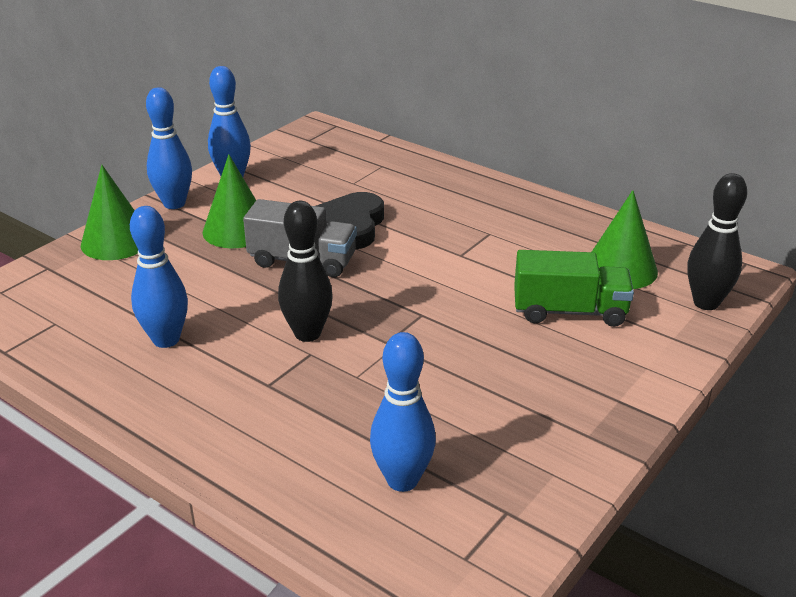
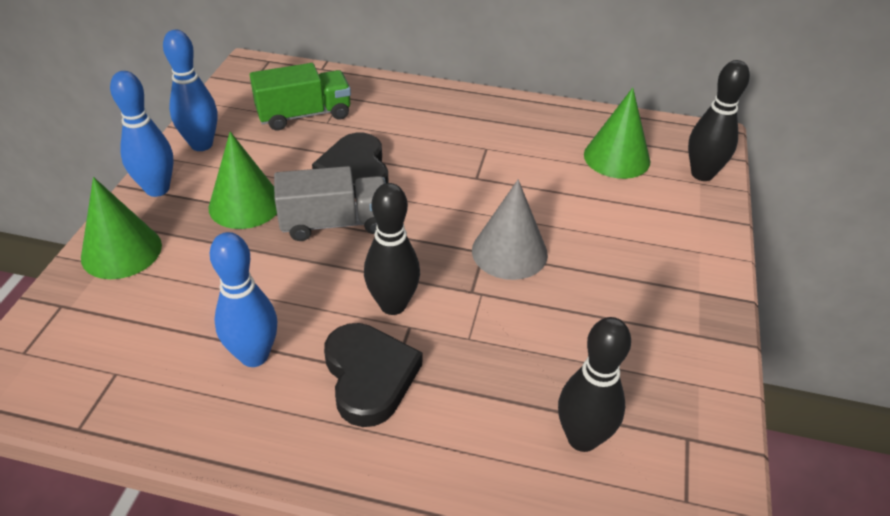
camera: 25 degrees left, 10 degrees up
blue bowling pin [370,332,436,492] -> black bowling pin [558,317,631,452]
green truck [514,250,634,327] -> green truck moved to [250,63,351,131]
none -> black heart [324,323,422,427]
none -> grey cone [472,179,548,280]

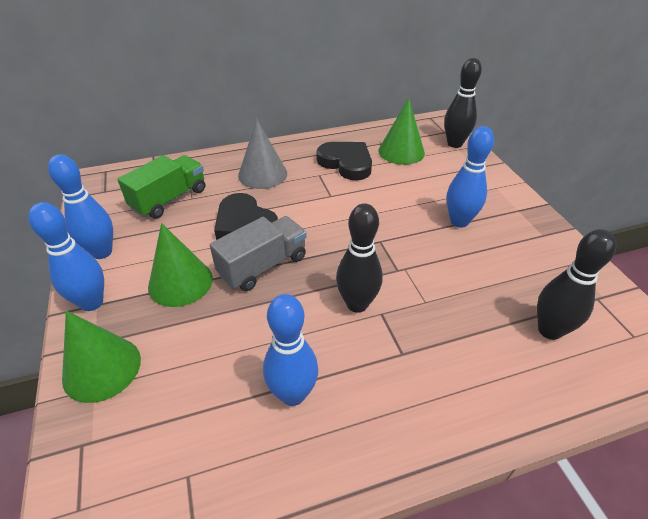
camera: 30 degrees left, 0 degrees up
black heart [324,323,422,427] -> black heart moved to [317,142,372,180]
grey cone [472,179,548,280] -> grey cone moved to [238,119,287,189]
none -> blue bowling pin [447,126,494,228]

